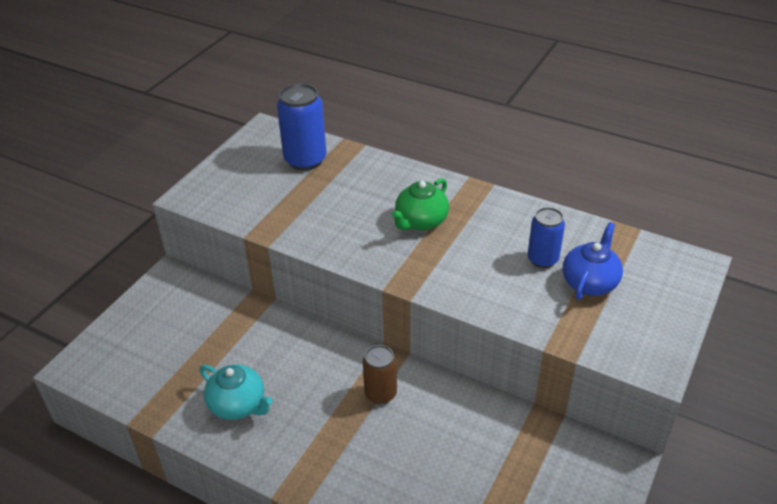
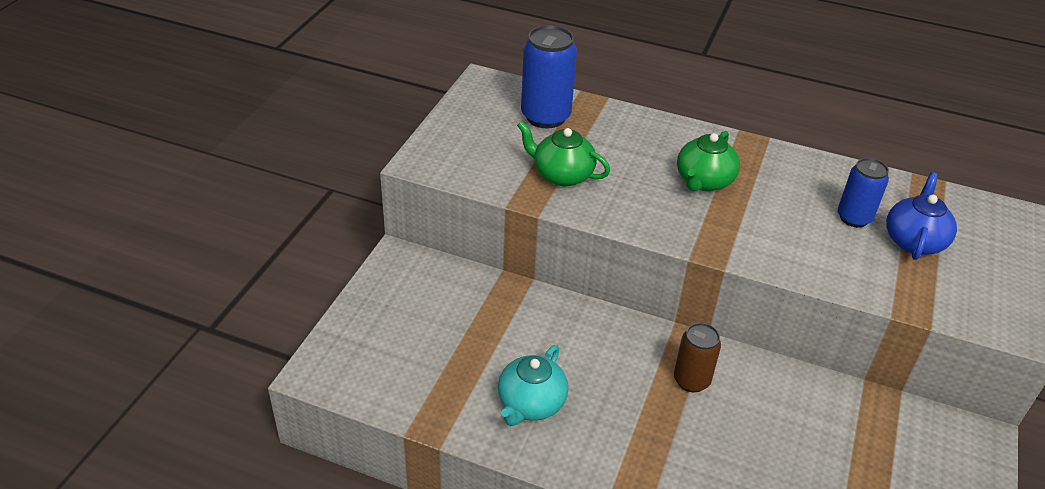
camera: 10 degrees left, 0 degrees up
turquoise teapot [200,365,273,420] -> turquoise teapot turned 90 degrees clockwise [498,345,568,426]
none -> green teapot [517,121,610,186]

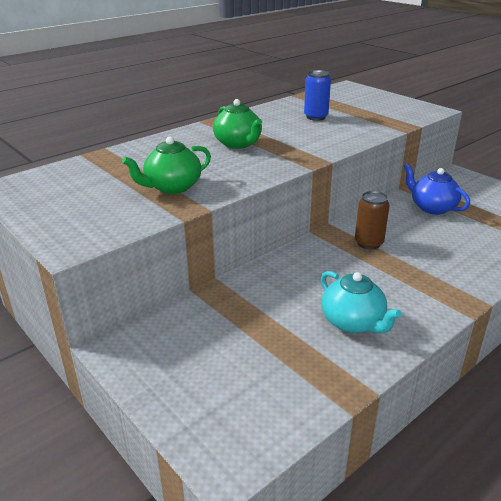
camera: 60 degrees left, 10 degrees down
blue can [521,25,577,129] -> none
blue teapot [886,172,957,260] -> blue teapot moved to [404,163,470,215]

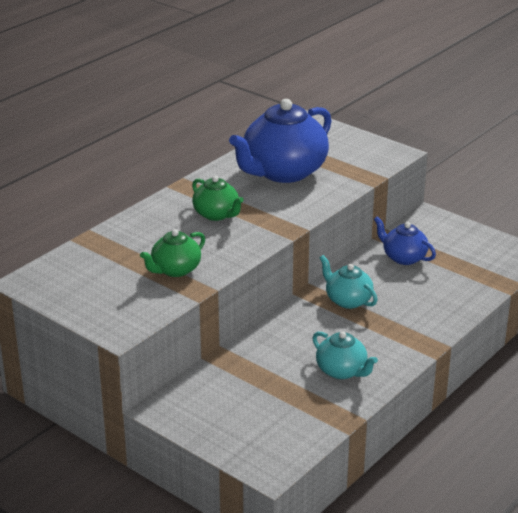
camera: 10 degrees left, 0 degrees up
blue can [304,70,331,121] -> blue teapot [229,99,332,183]
brown can [355,191,390,250] -> turquoise teapot [320,255,377,309]

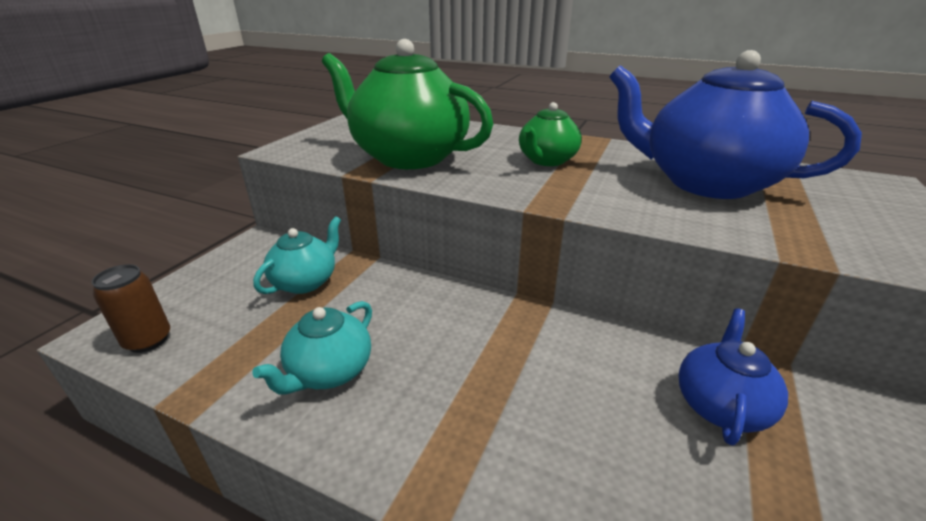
camera: 75 degrees right, 0 degrees up
green teapot [140,229,205,277] -> green teapot [322,39,493,169], size x1.94
turquoise teapot [320,255,377,309] -> turquoise teapot moved to [253,216,341,294]
none -> brown can [92,264,170,353]

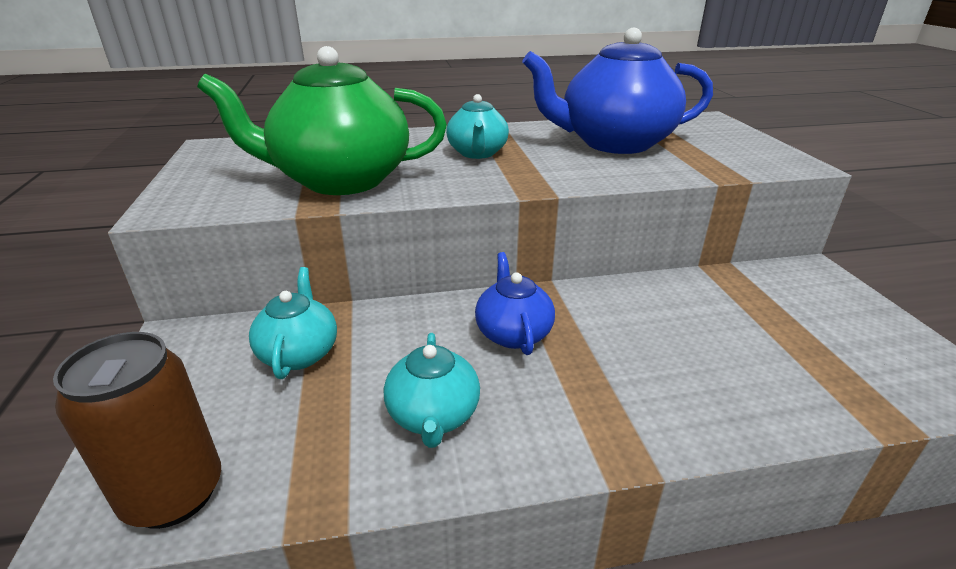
camera: 35 degrees left, 0 degrees up
brown can [92,264,170,353] -> brown can [53,332,221,529], size x1.57
green teapot [519,102,582,166] -> turquoise teapot [446,94,509,159]
blue teapot [678,308,788,446] -> blue teapot moved to [475,252,555,355]

